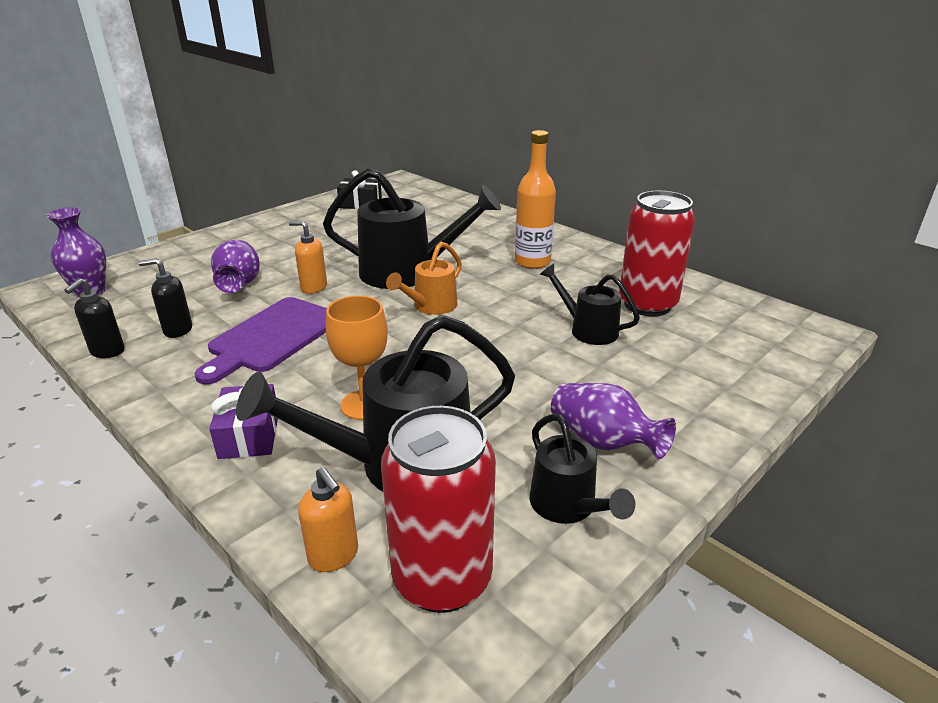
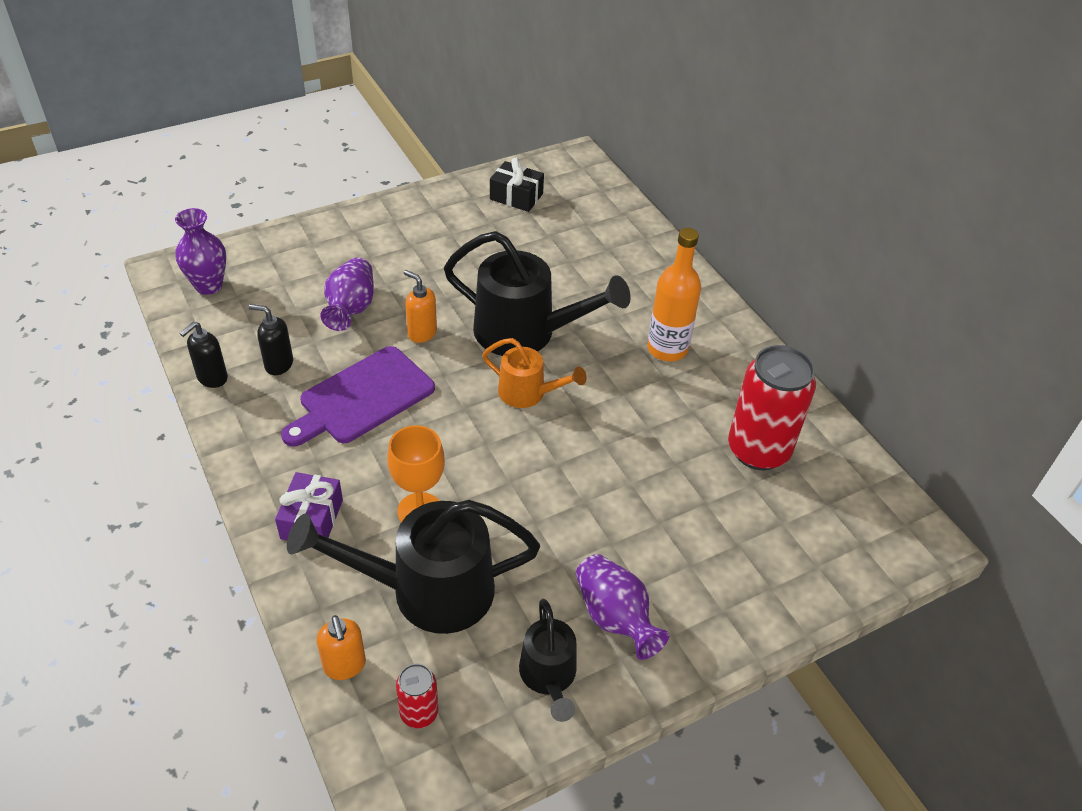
camera: 15 degrees right, 15 degrees up
red can [381,406,496,613] -> red can [396,664,438,728], size x0.48
orange watering can [386,242,462,315] -> orange watering can turned 120 degrees counterclockwise [482,338,587,408]
black watering can [540,263,640,345] -> none

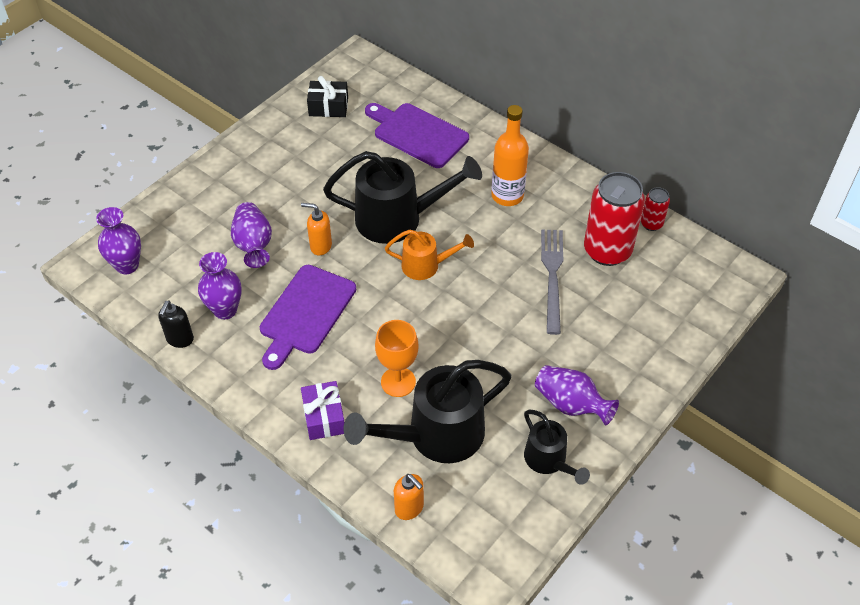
camera: 20 degrees left, 5 degrees up
black soap dispenser [249,304,293,375] -> purple vase [198,252,242,320]
red can [396,664,438,728] -> red can moved to [641,187,670,231]
none -> purple cutting board [365,103,469,168]
none -> grey fork [541,229,563,335]

